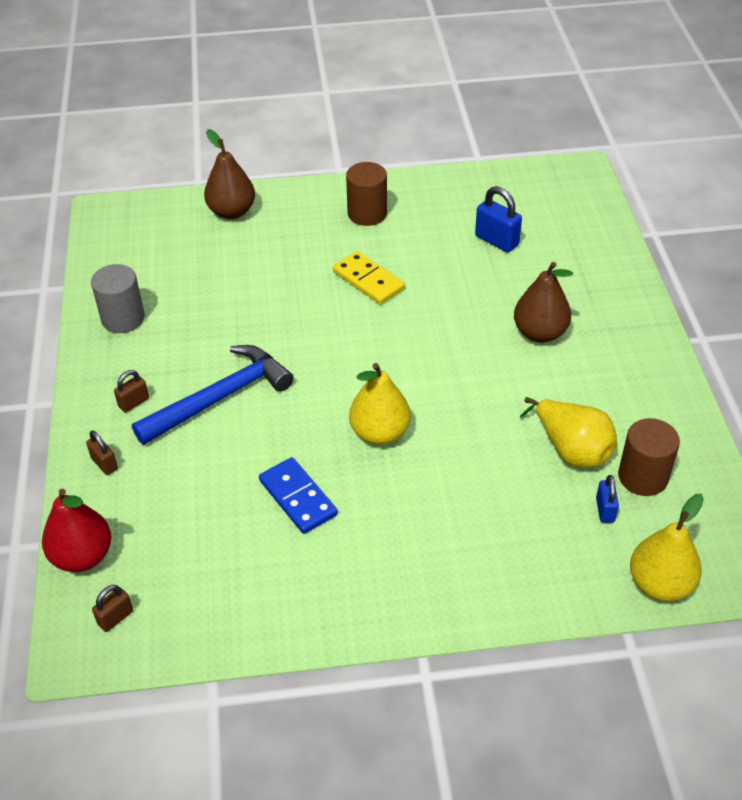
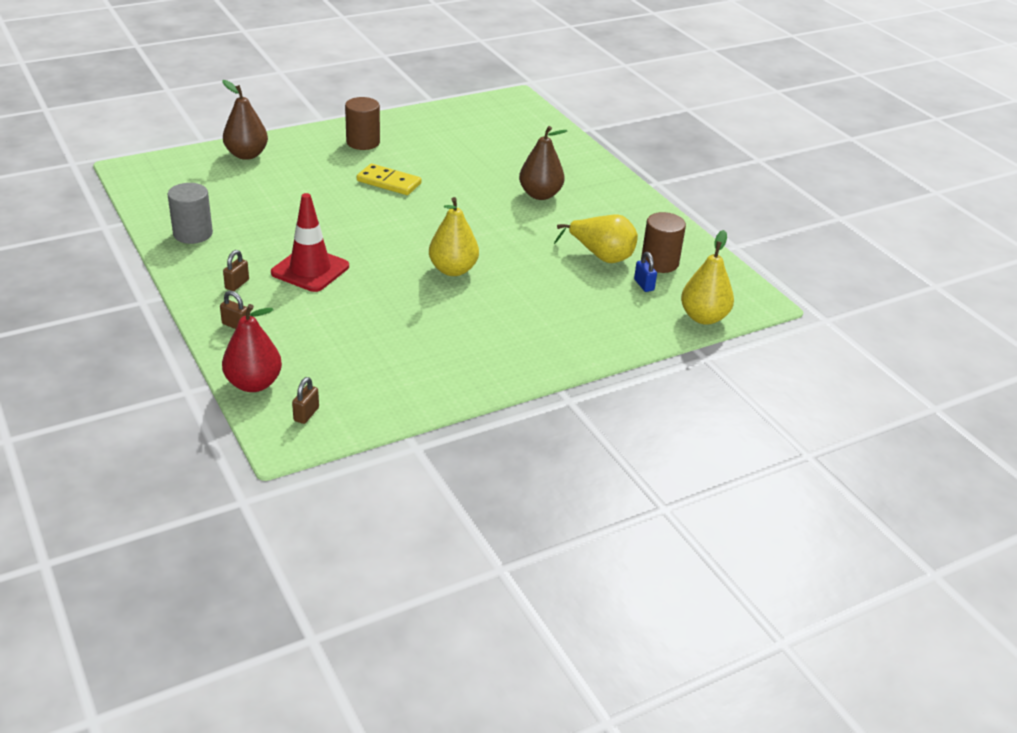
camera: 25 degrees left, 10 degrees down
blue hammer [132,345,294,445] -> red traffic cone [271,193,349,292]
blue domino [259,457,338,534] -> none
blue padlock [475,186,522,252] -> none

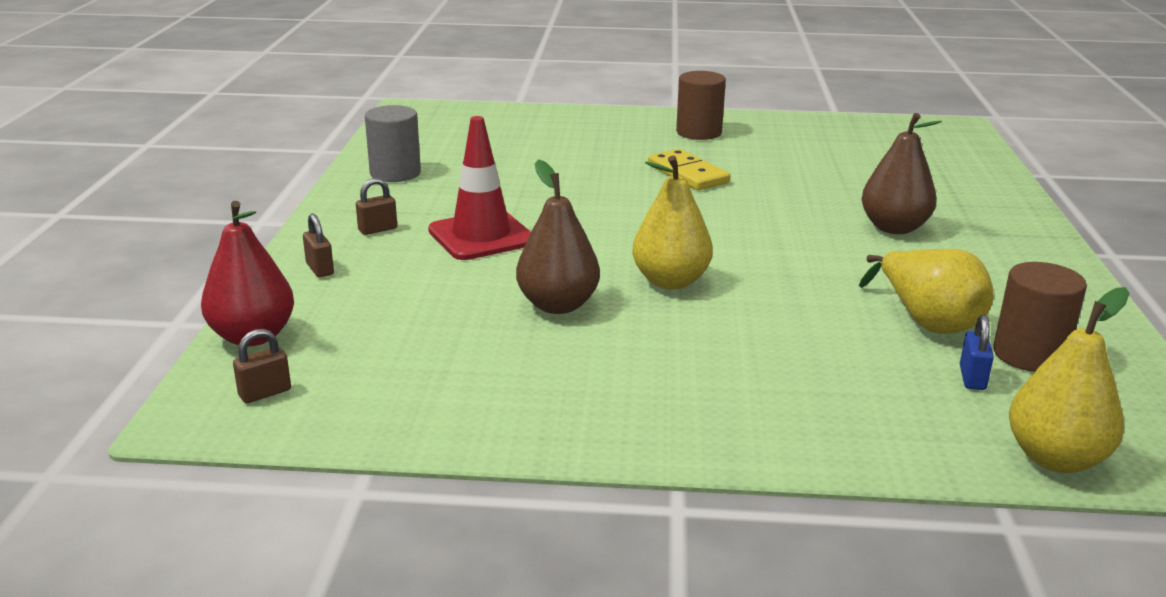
camera: 35 degrees right, 10 degrees down
brown pear [222,80,268,160] -> brown pear moved to [516,160,600,314]

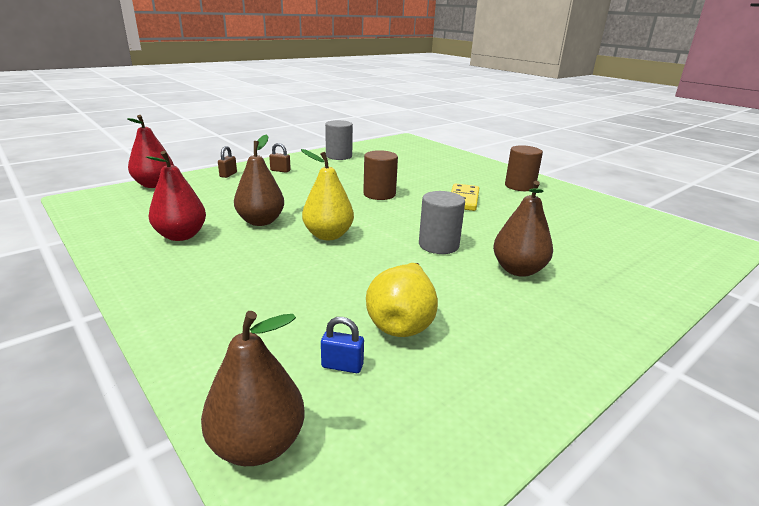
camera: 45 degrees right, 0 degrees up
brown padlock [233,329,291,403] -> none
red traffic cone [428,116,531,260] -> none
blue padlock [960,314,994,390] -> blue padlock turned 45 degrees clockwise [321,317,364,373]
brown cylinder [993,262,1087,372] -> brown cylinder moved to [363,150,398,200]
yellow pear [1009,287,1129,473] -> brown pear [201,311,305,466]
none -> red pear [146,151,206,241]
none -> grey cylinder [419,191,465,254]

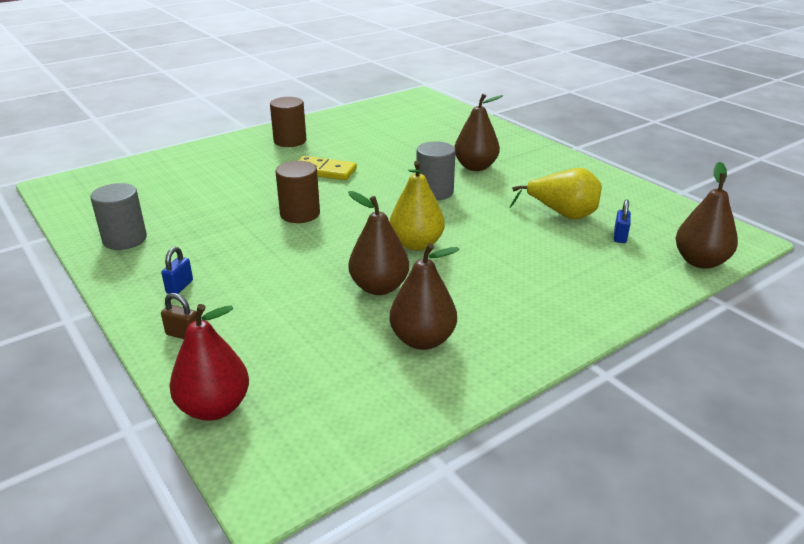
camera: 85 degrees left, 5 degrees up
red pear [146,151,206,241] -> brown pear [389,244,460,350]
brown padlock [269,143,291,173] -> blue padlock [161,247,193,294]

